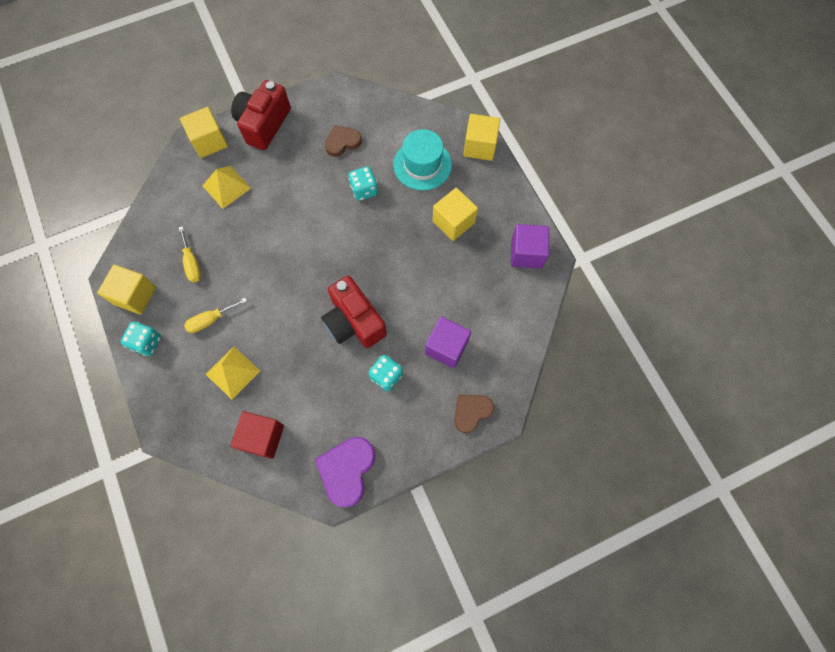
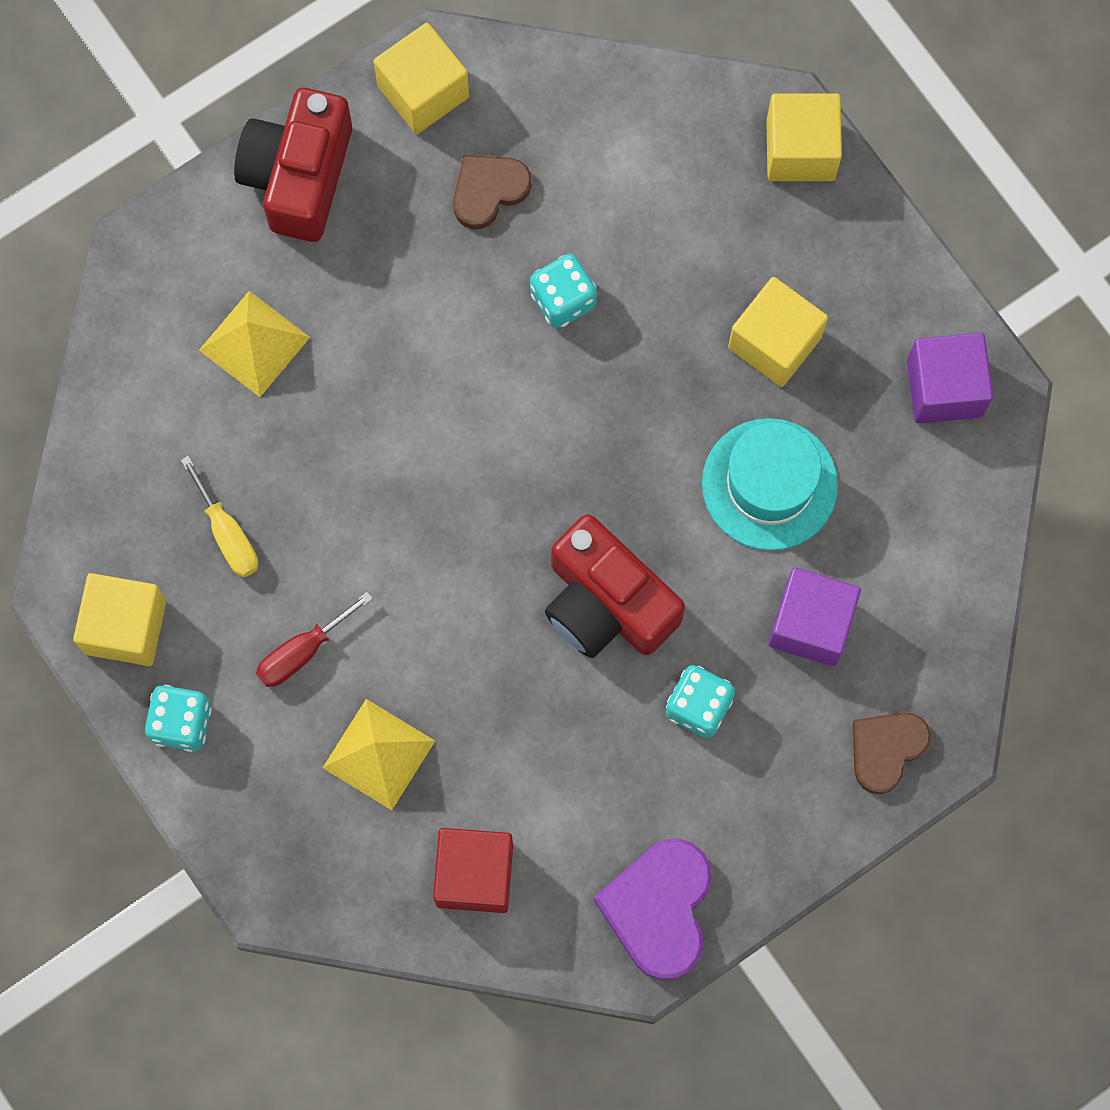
camera: 10 degrees left, 5 degrees up
yellow cube [180,107,228,158] -> yellow cube moved to [374,23,469,134]
yellow screwdriver [184,298,247,333] -> red screwdriver [256,592,373,687]
turquoise hat [393,129,452,190] -> turquoise hat moved to [702,418,838,551]

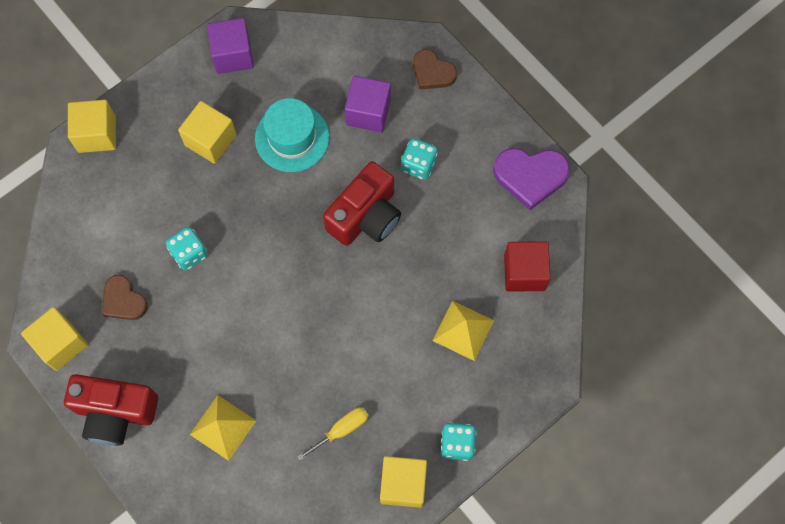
camera: 95 degrees left, 5 degrees down
red screwdriver [256,592,373,687] -> none

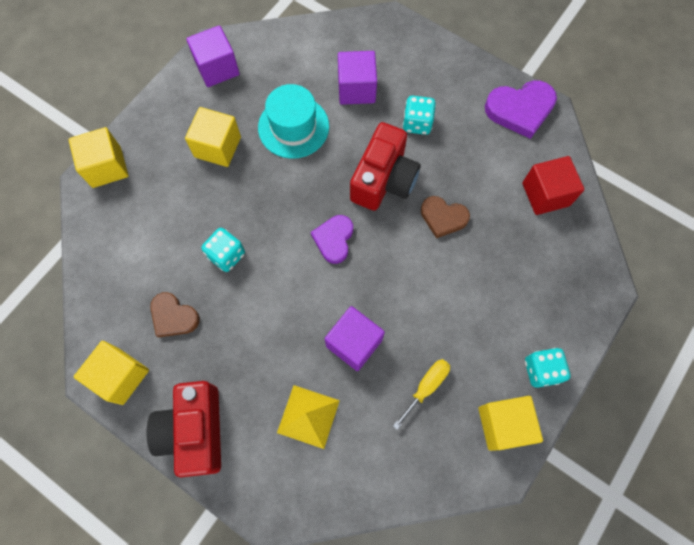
camera: 15 degrees left, 0 degrees up
red camera [64,374,158,446] -> red camera turned 90 degrees clockwise [147,381,221,477]
brown heart [413,49,457,89] -> brown heart moved to [421,196,470,238]
yellow pyramid [432,301,494,361] -> none
none -> purple heart [311,215,353,264]
none -> purple cube [325,306,385,371]

